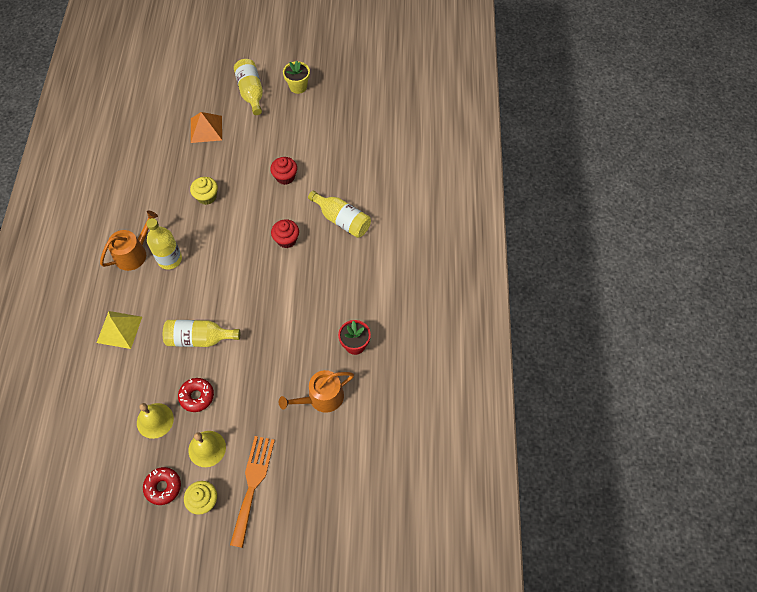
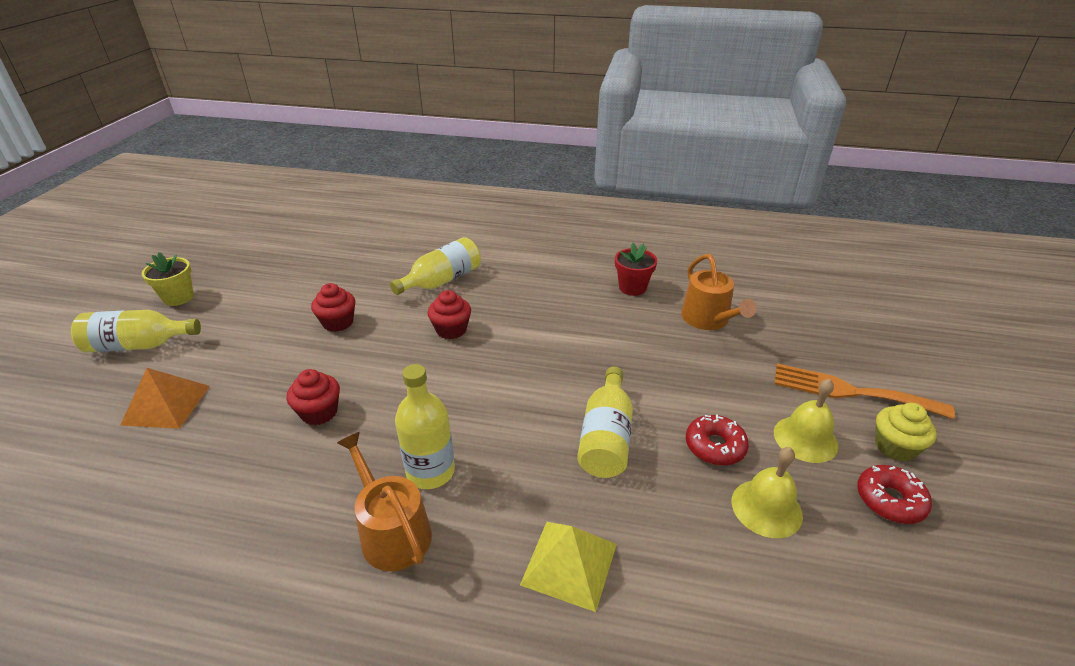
camera: 80 degrees left, 25 degrees down
yellow cupcake [190,177,218,205] -> red cupcake [287,369,340,425]

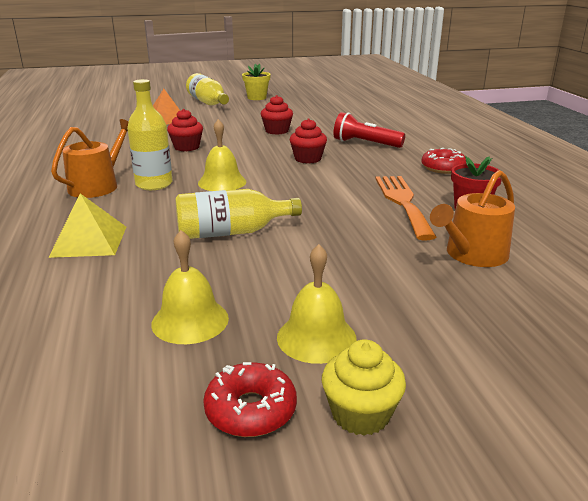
camera: 65 degrees right, 10 degrees down
yellow bottle [390,237,481,295] -> red flashlight [334,112,405,148]
red donut [686,414,749,466] -> red donut moved to [421,148,466,174]
orange fork [774,363,955,419] -> orange fork moved to [375,176,436,240]
none -> yellow bell [198,119,246,191]

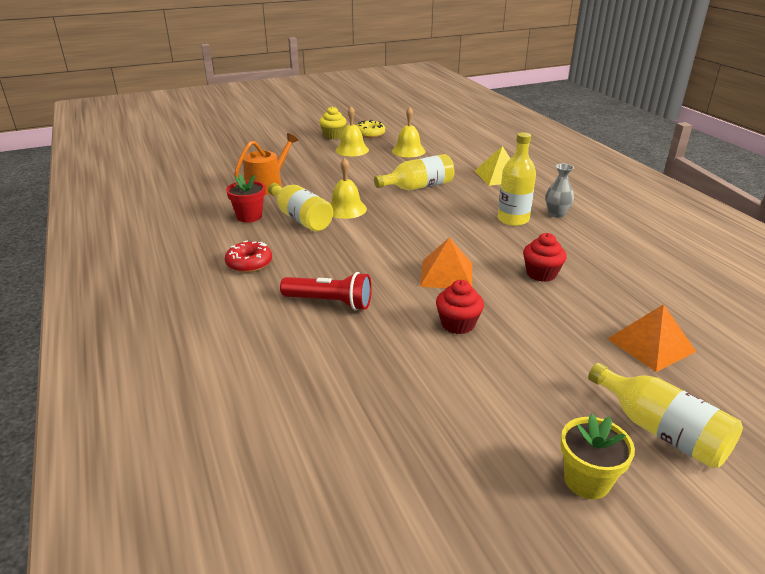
camera: 170 degrees right, 5 degrees up
orange watering can [51,119,129,198] -> grey vase [545,164,574,218]
yellow bell [198,119,246,191] -> yellow bell moved to [330,158,367,219]
red donut [203,362,297,437] -> yellow donut [356,120,385,138]
red cupcake [290,118,327,164] -> none
orange fork [375,176,436,240] -> yellow bottle [268,183,333,232]
none -> orange pyramid [420,237,472,288]

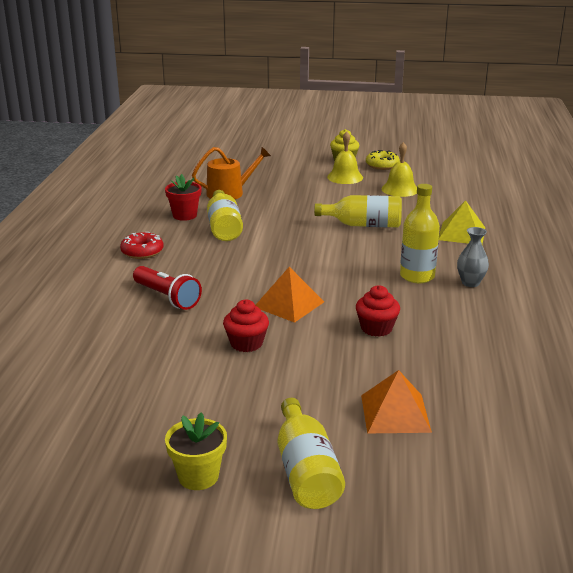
camera: 30 degrees right, 5 degrees down
yellow bell [330,158,367,219] -> none

